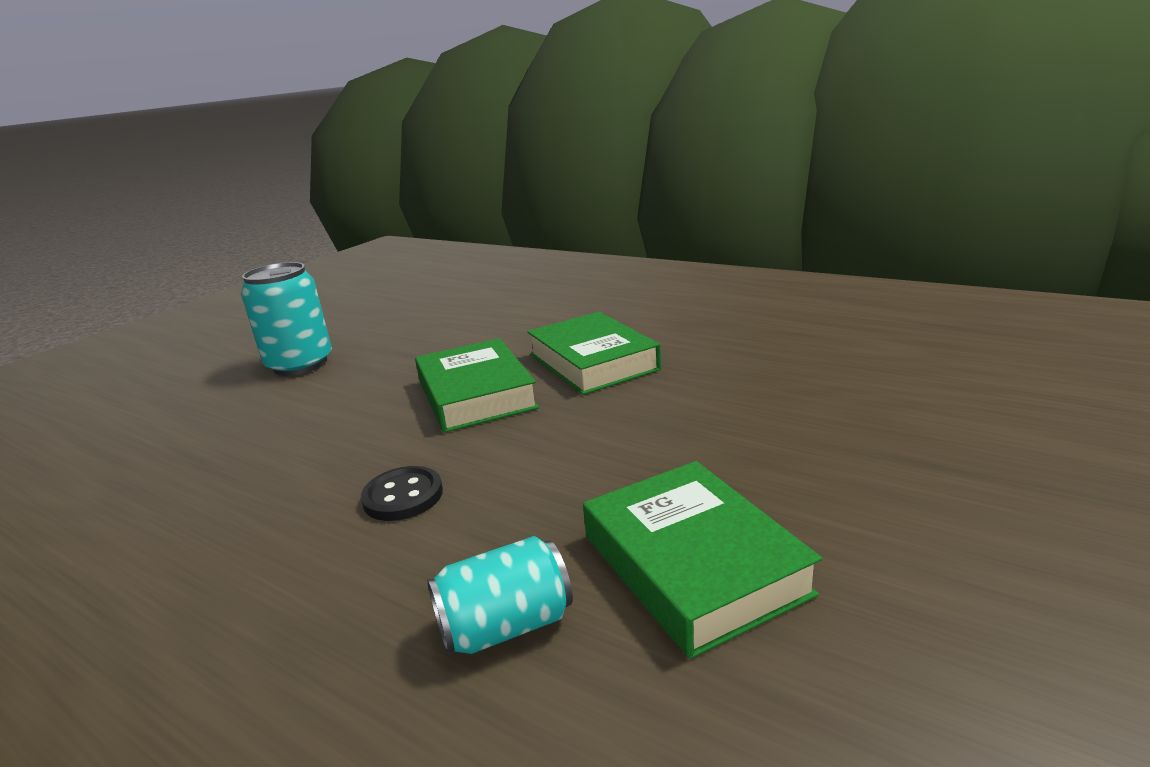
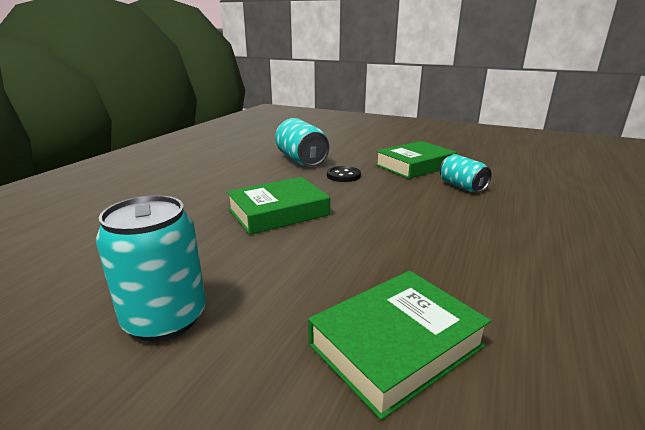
camera: 100 degrees left, 0 degrees up
black button [361,466,443,521] -> black button moved to [327,166,361,182]
green book [527,312,661,395] -> green book moved to [308,271,491,420]
none -> turquoise can [275,118,329,166]

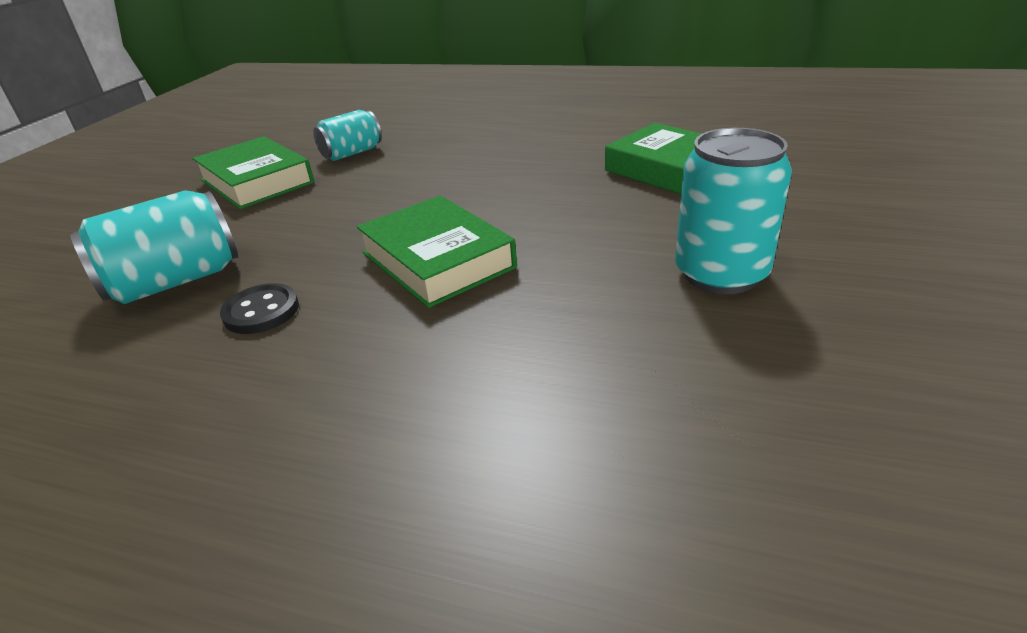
camera: 95 degrees left, 10 degrees up
black button [327,166,361,182] -> black button moved to [220,283,299,334]

